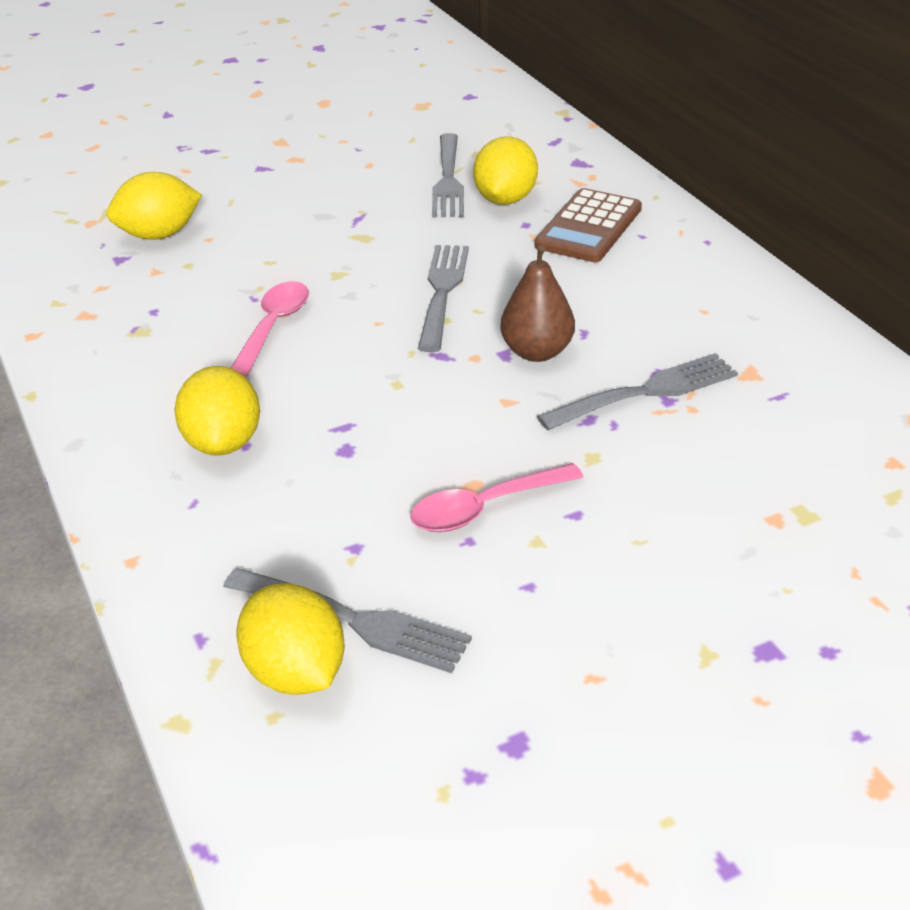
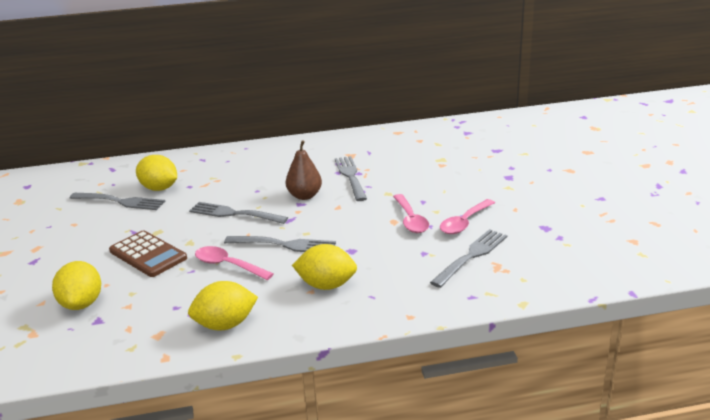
camera: 75 degrees left, 10 degrees down
yellow lemon [236,583,345,695] -> yellow lemon moved to [188,281,258,330]
brown calculator [534,188,642,262] -> brown calculator moved to [109,230,187,277]
none -> grey fork [224,236,336,252]
none -> pink spoon [440,199,495,234]

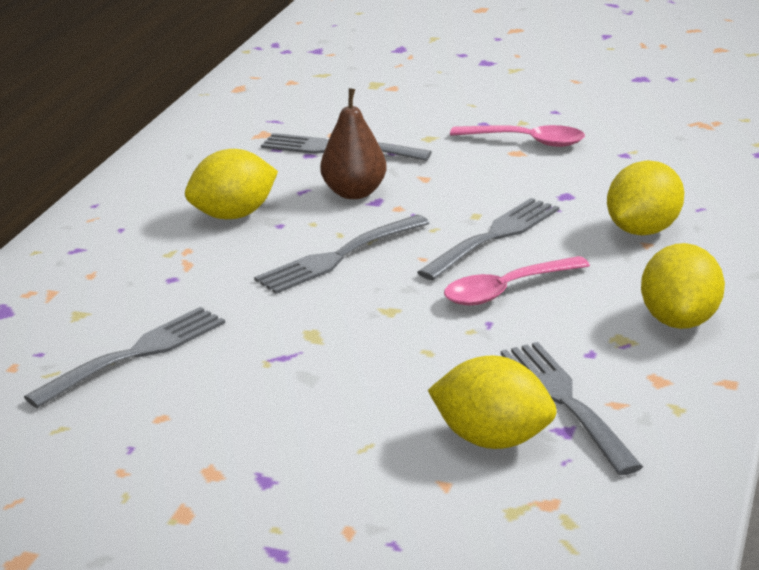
camera: 60 degrees left, 0 degrees up
brown calculator [109,230,187,277] -> none
yellow lemon [136,155,177,191] -> yellow lemon moved to [185,149,278,219]
grey fork [430,229,507,288] -> grey fork moved to [501,342,643,475]
pink spoon [440,199,495,234] -> none

